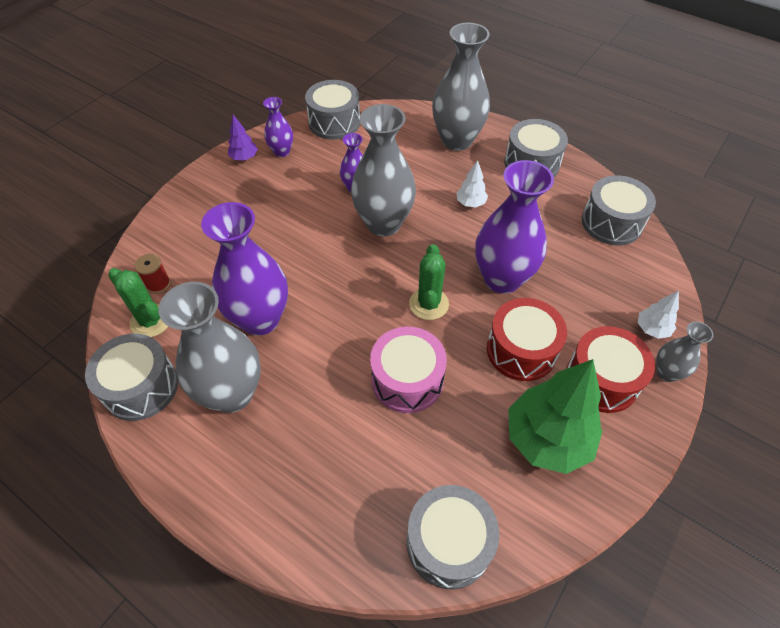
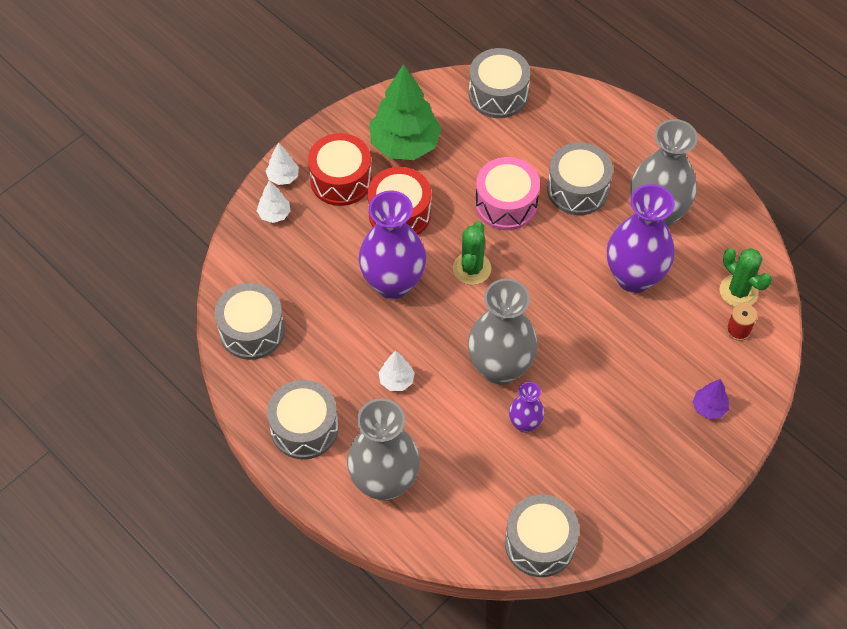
camera: 170 degrees left, 5 degrees up
grey drum [85,334,178,421] -> grey drum moved to [547,142,613,215]
purple tree [228,115,258,161] -> purple tree moved to [692,379,729,419]
purple vase [263,97,293,157] -> none
grey vase [656,321,713,382] -> white tree [266,143,299,185]

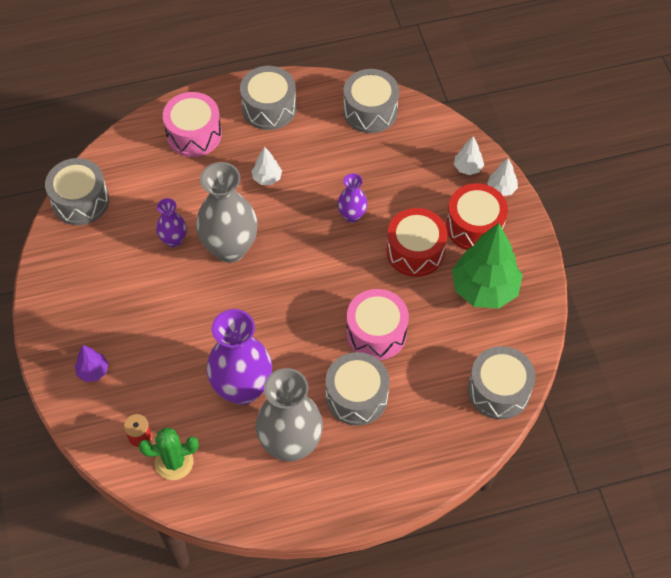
camera: 120 degrees right, 0 degrees up
grey vase [347,398,420,501] -> pink drum [163,92,222,157]
purple vase [359,190,426,299] -> purple vase [337,173,368,223], size x0.50
green cactus [453,221,491,285] -> none

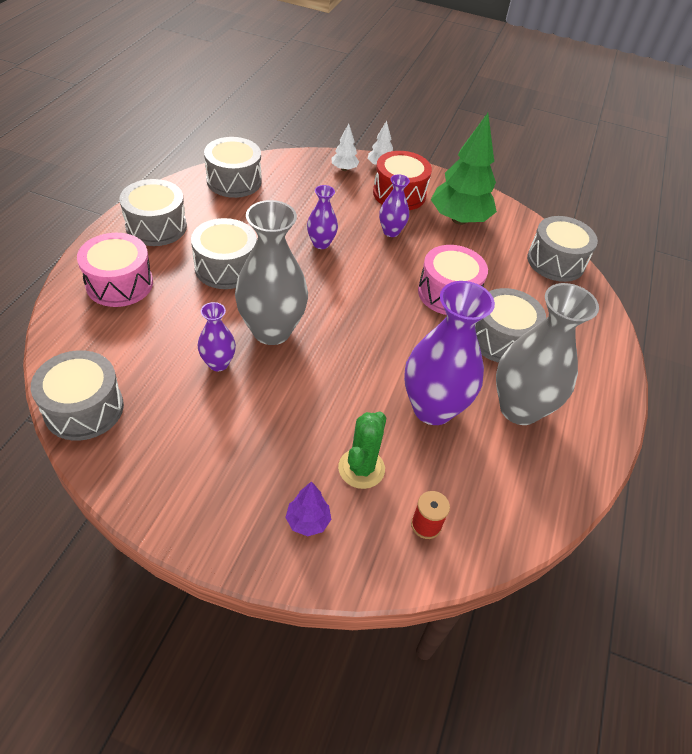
camera: 60 degrees left, 10 degrees down
green cactus [139,427,199,480] -> green cactus moved to [338,411,386,489]
white tree [252,147,282,185] -> grey drum [191,218,257,289]
red drum [386,208,447,277] -> purple vase [379,174,410,237]

